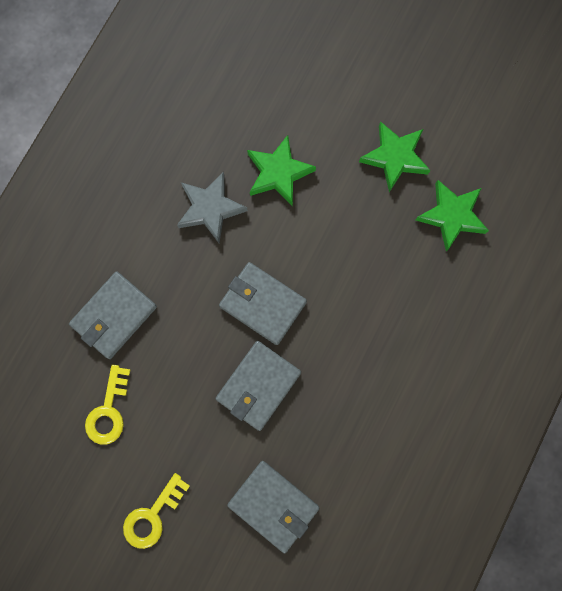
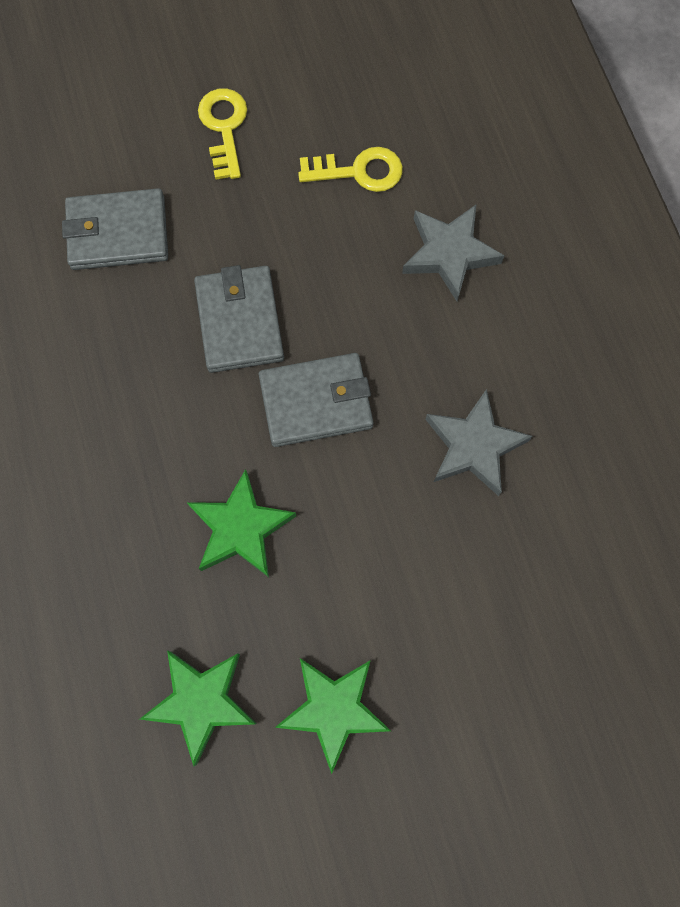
camera: 135 degrees right, 5 degrees down
grey wallet [69,271,157,359] -> grey star [402,205,505,301]
yellow key [85,364,130,445] -> yellow key turned 120 degrees clockwise [298,147,403,192]
green star [247,135,316,206] -> green star moved to [187,469,296,577]

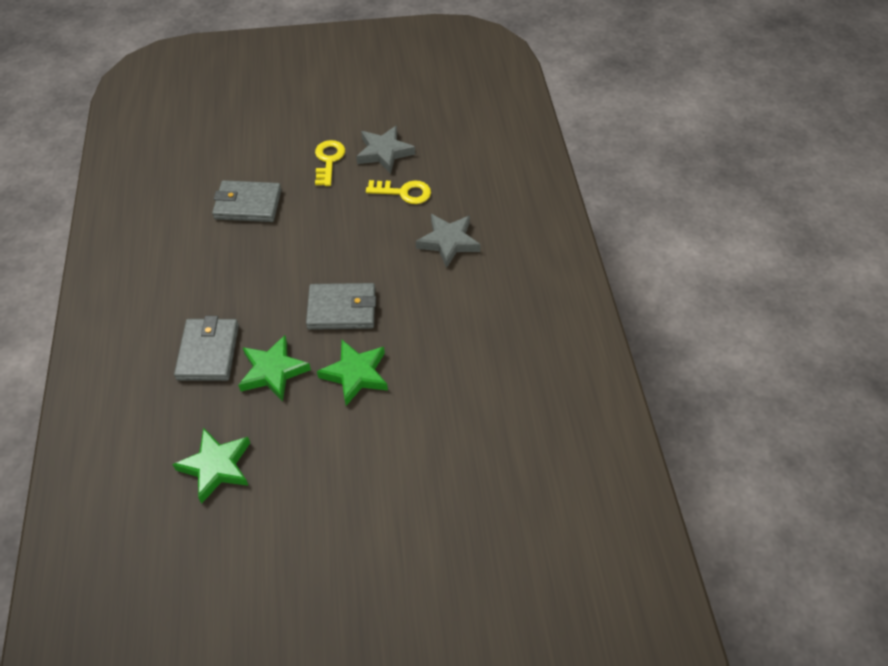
camera: 10 degrees right, 20 degrees down
grey wallet [194,265,284,373] -> grey wallet moved to [174,316,239,381]
green star [275,658,391,774] -> green star moved to [317,340,388,406]
grey star [425,389,532,496] -> grey star moved to [356,125,415,174]

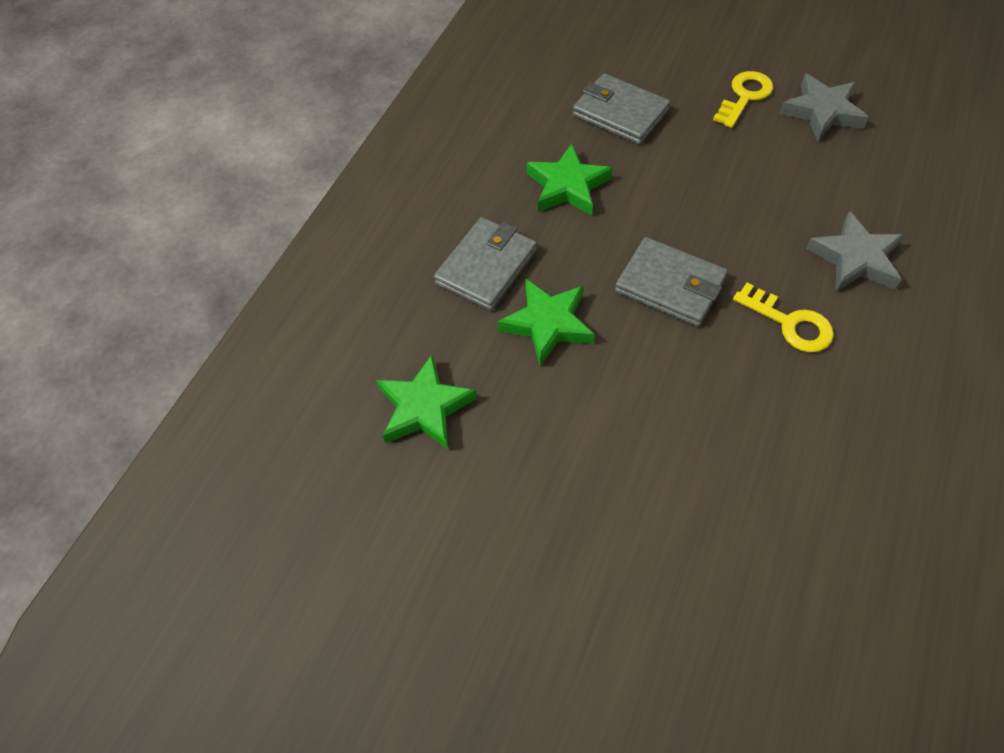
camera: 35 degrees right, 5 degrees up
green star [317,340,388,406] -> green star moved to [527,144,613,216]
yellow key [366,180,431,204] -> yellow key moved to [733,282,834,353]

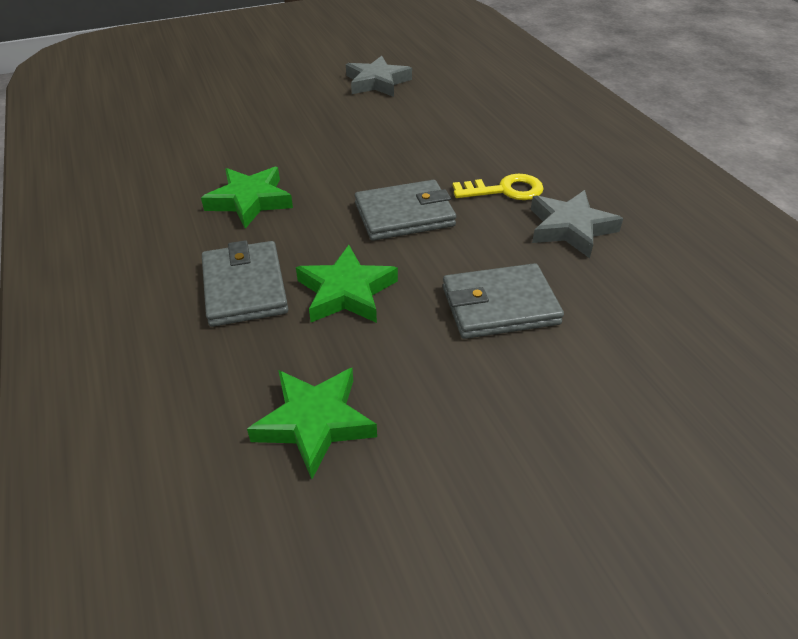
camera: 50 degrees left, 15 degrees down
grey wallet [573,73,670,145] -> grey wallet moved to [443,263,564,339]
yellow key [713,71,773,128] -> none
grey star [806,211,904,291] -> grey star moved to [531,190,624,258]

